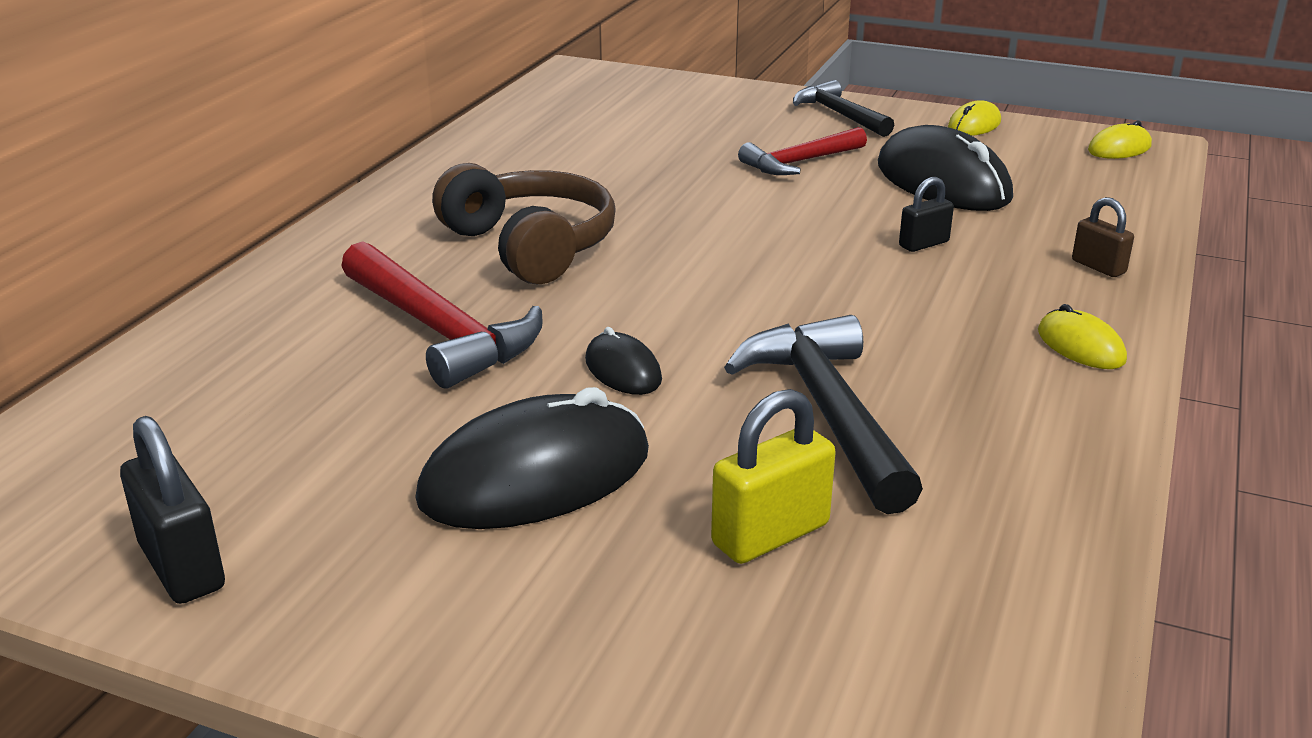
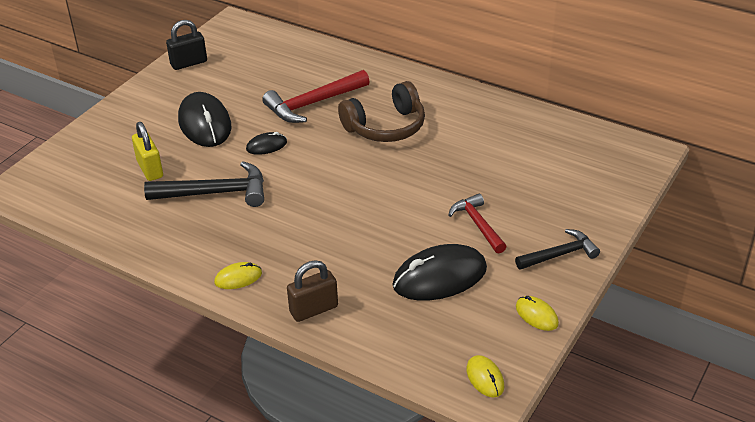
camera: 100 degrees right, 10 degrees up
black padlock [899,177,954,252] -> none
brown padlock [1072,197,1134,277] -> brown padlock [287,260,338,322], size x1.61

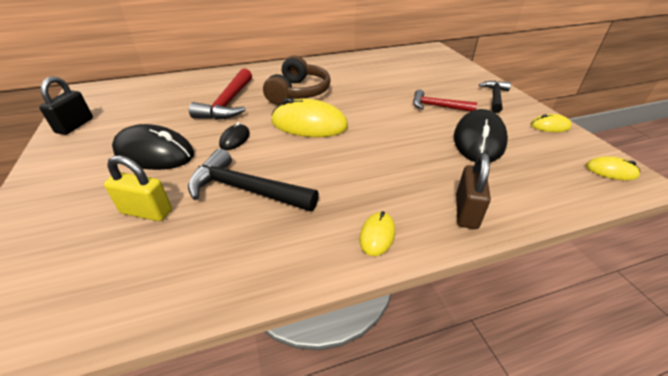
camera: 50 degrees left, 0 degrees up
black hammer [144,161,264,207] -> black hammer turned 105 degrees counterclockwise [188,149,319,212]
none -> yellow mouse [271,98,348,137]

